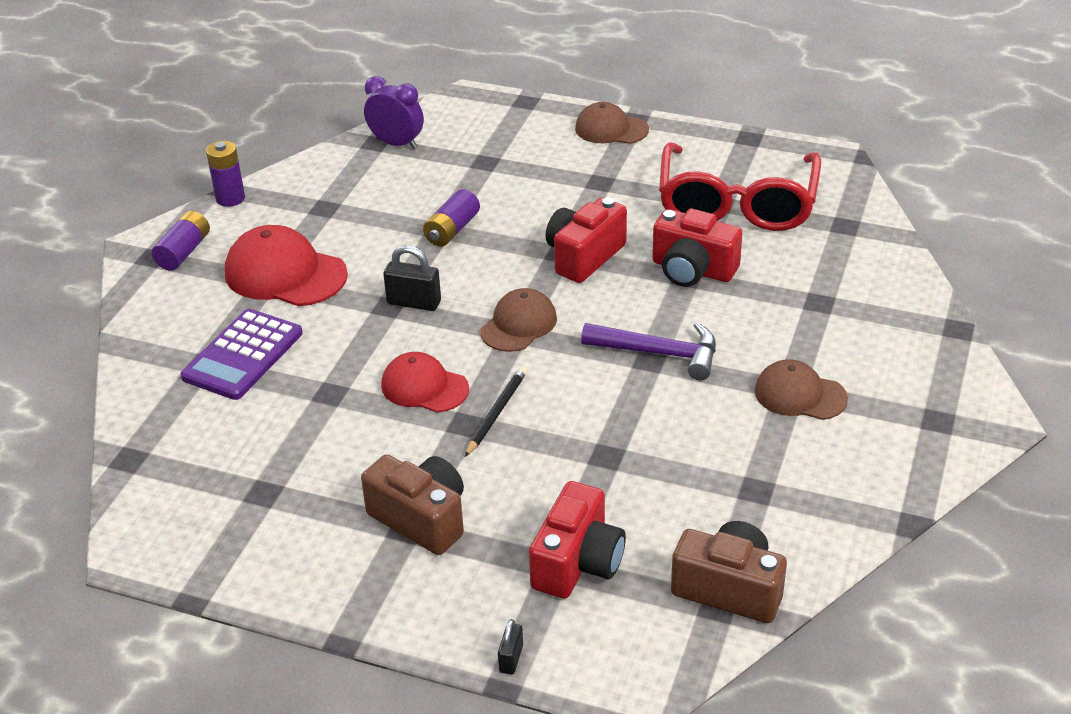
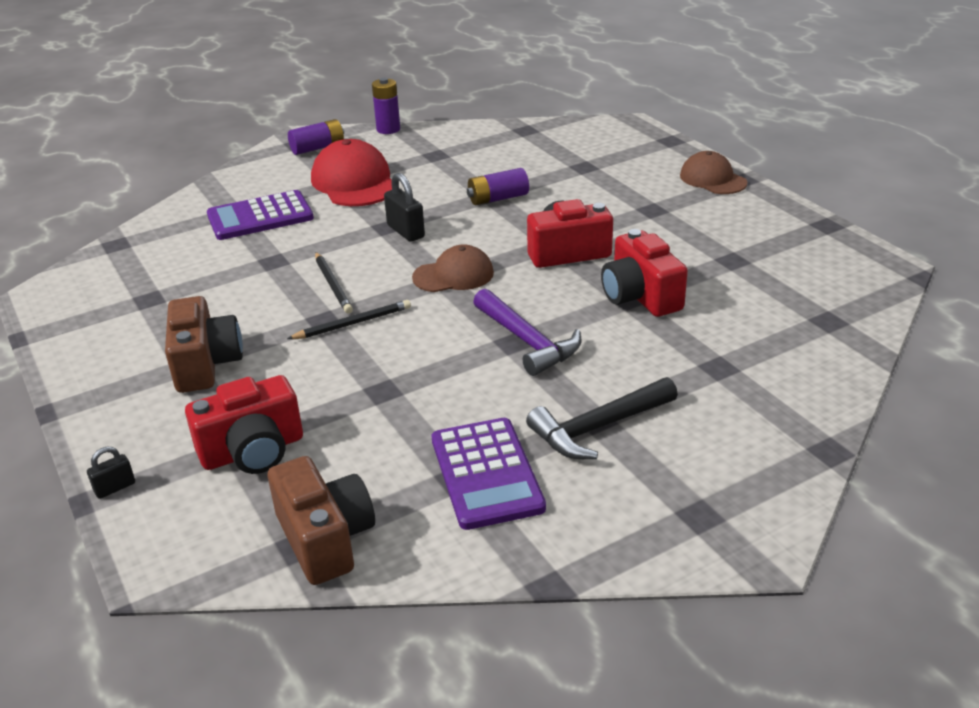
camera: 40 degrees right, 5 degrees down
purple clock [364,76,424,149] -> none
red cap [381,352,469,412] -> black pencil [315,252,353,314]
red glasses [659,142,821,231] -> none
brown cap [754,359,848,420] -> black hammer [526,377,678,459]
none -> purple calculator [432,418,546,530]

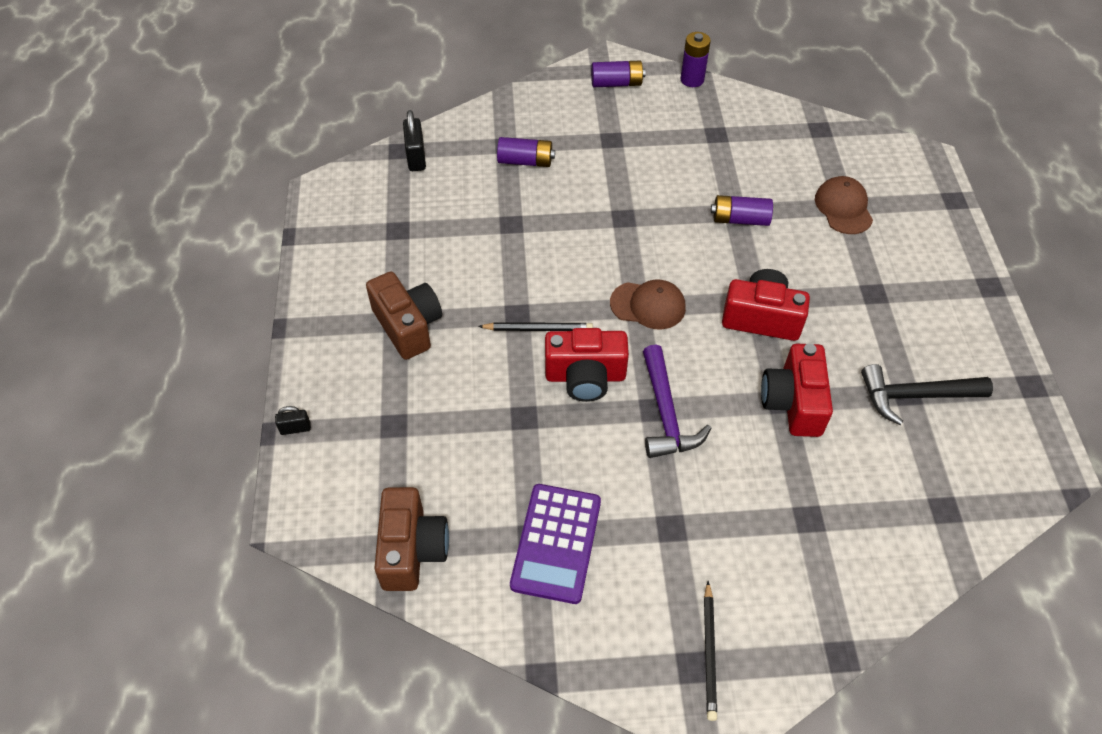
camera: 25 degrees right, 20 degrees up
brown camera [165,296,243,393] -> brown camera turned 45 degrees counterclockwise [366,272,442,360]
red camera [185,375,303,474] -> red camera moved to [545,328,629,402]
purple calculator [207,190,314,240] -> purple battery [497,137,555,167]
red cap [311,139,392,206] -> none
black pencil [315,252,353,314] -> black pencil moved to [704,581,717,721]
black padlock [384,173,425,242] -> black padlock moved to [403,110,426,171]
black hammer [526,377,678,459] -> black hammer moved to [861,364,993,425]
brown cap [680,151,747,194] -> brown cap moved to [815,176,873,234]

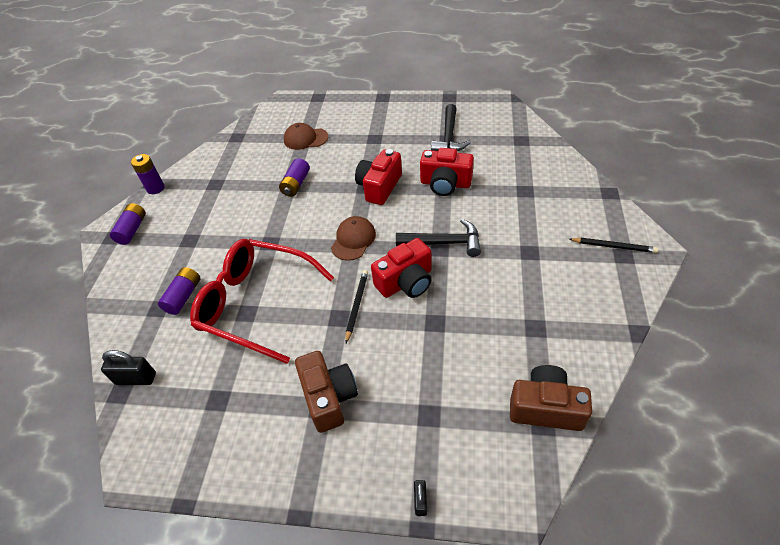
camera: 75 degrees left, 5 degrees down
brown camera [366,272,442,360] -> brown camera turned 90 degrees clockwise [295,351,358,433]
purple calculator [510,484,601,604] -> none
red camera [545,328,629,402] -> red camera turned 45 degrees clockwise [371,238,432,298]
purple hammer [643,345,711,458] -> black hammer [396,219,481,257]
none -> red glasses [190,239,334,364]

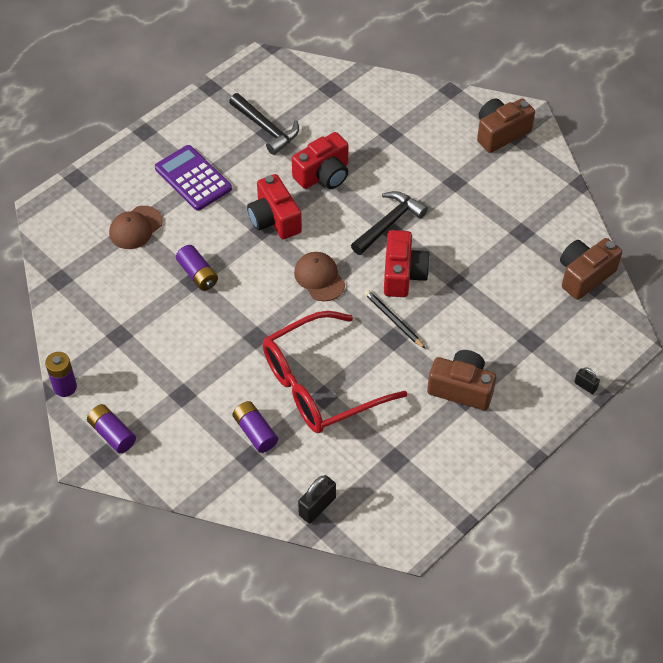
camera: 55 degrees left, 5 degrees up
black pencil [569,238,658,253] -> brown camera [477,98,535,153]
none -> purple calculator [155,145,232,211]

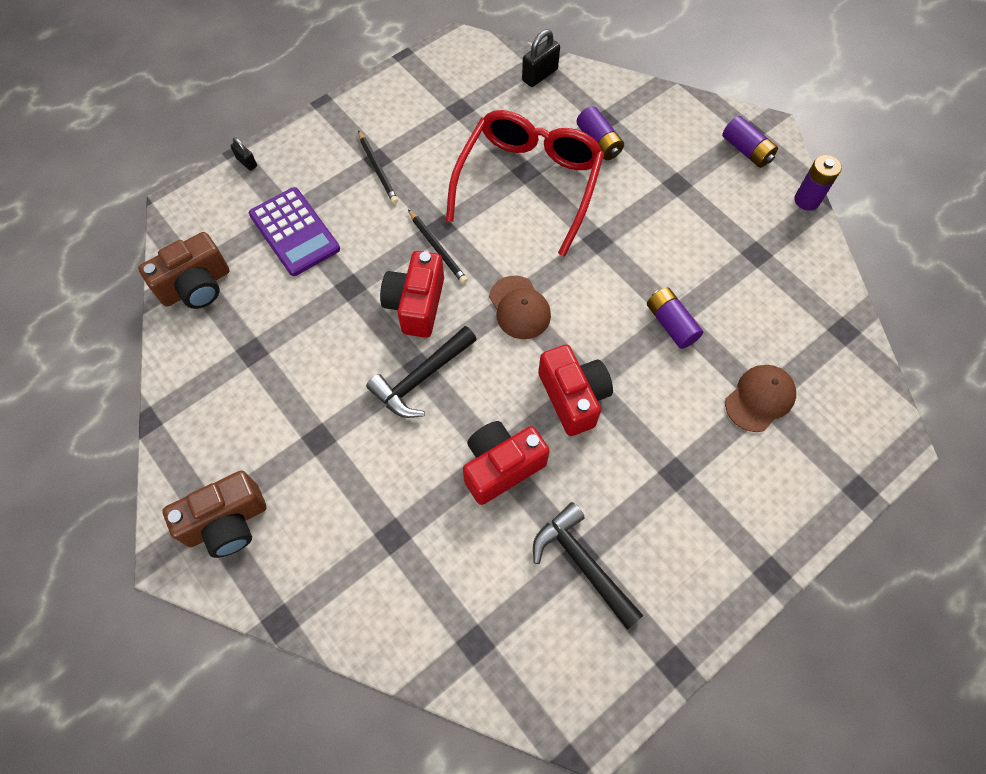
camera: 175 degrees left, 10 degrees up
purple calculator [155,145,232,211] -> purple calculator moved to [249,187,340,276]
red glasses [262,311,407,433] -> red glasses turned 45 degrees counterclockwise [446,110,604,257]
brown camera [427,350,496,410] -> black pencil [358,130,398,204]

